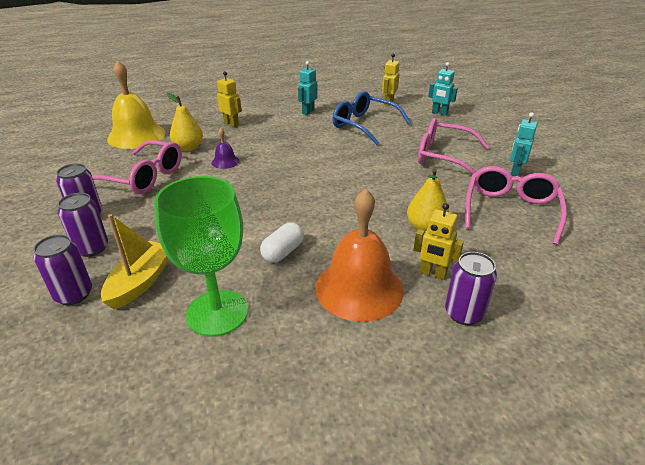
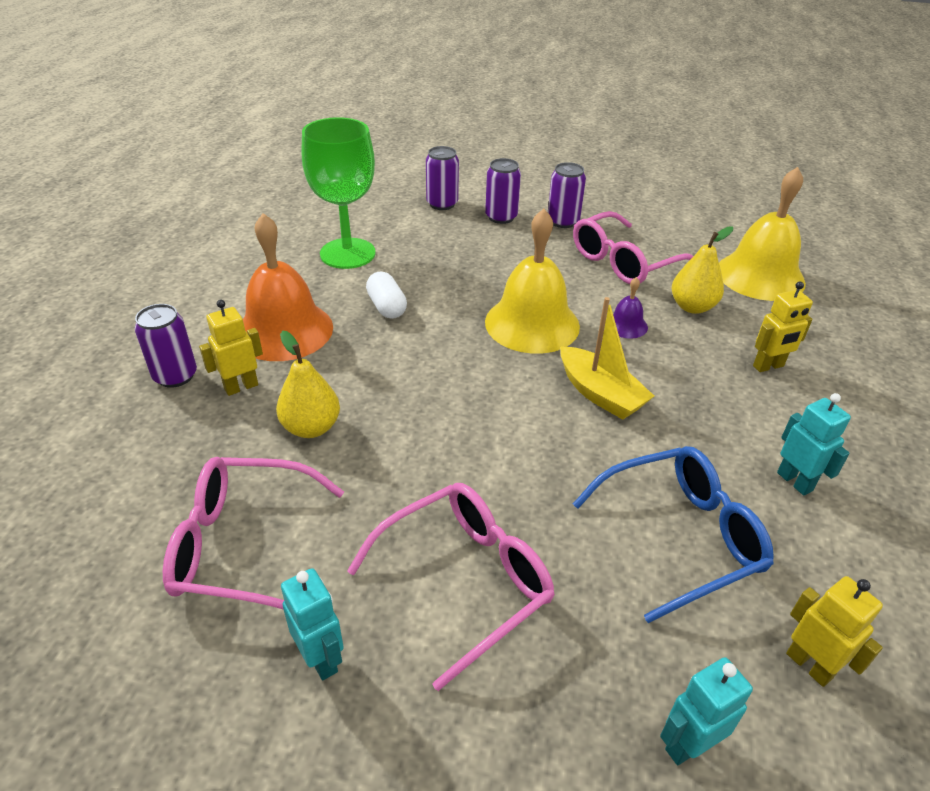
camera: 120 degrees right, 5 degrees up
yellow boat [101,214,169,310] -> yellow boat moved to [560,297,654,420]
pink glasses [465,166,567,245] -> pink glasses turned 135 degrees clockwise [163,457,344,609]
none -> yellow bell [485,209,580,354]

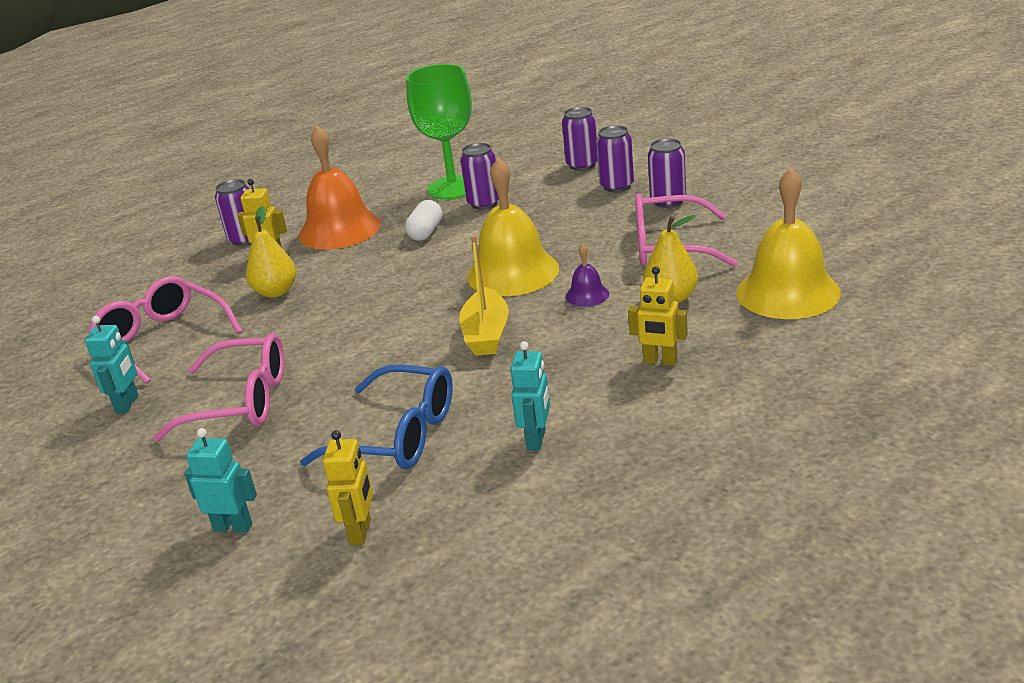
camera: 45 degrees right, 10 degrees down
none -> purple can [460,143,499,210]

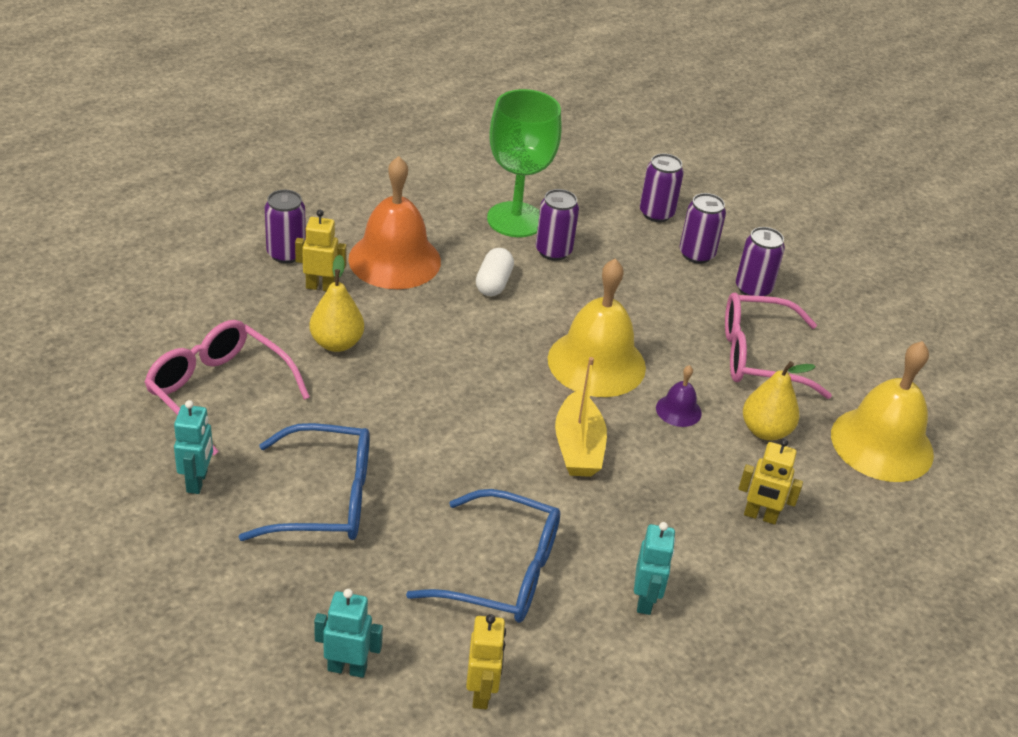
camera: 10 degrees left, 10 degrees up
pink glasses [153,333,284,442] -> blue glasses [239,423,369,541]

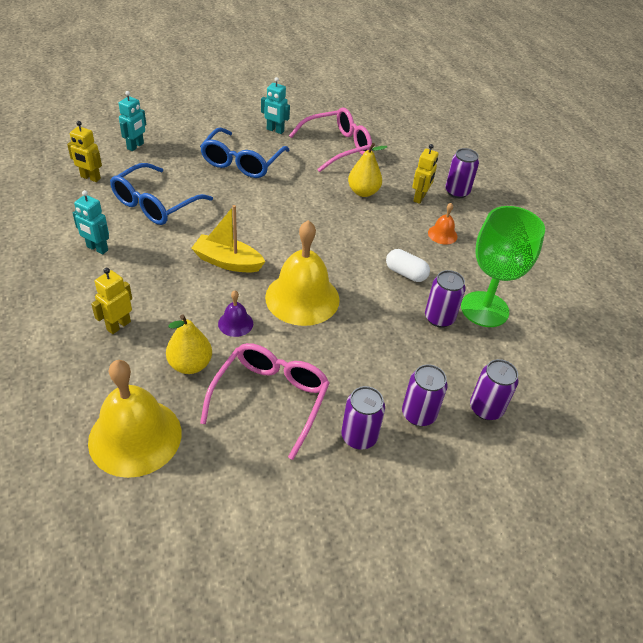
camera: 110 degrees right, 5 degrees up
orange bell [348,156,441,289] -> orange bell [428,203,457,244], size x0.45

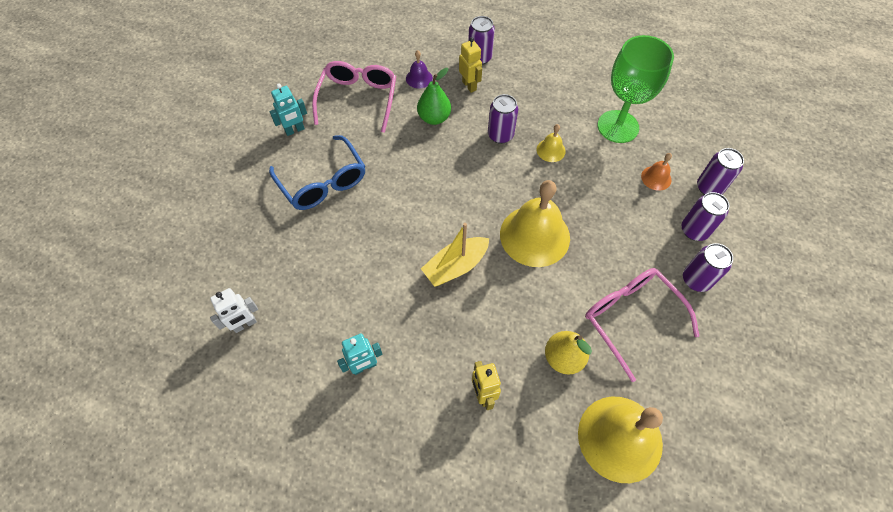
camera: 50 degrees left, 15 degrees up
yellow robot [67,121,102,182] -> white robot [210,288,258,333]
blue glasses [110,163,213,225] -> none
turquoise robot [119,91,146,151] -> none
purple bell [218,290,253,337] -> purple bell moved to [406,50,433,89]
yellow pear [348,143,387,197] -> green pear [417,68,451,125]
white capsule [386,249,430,282] -> yellow bell [537,124,566,162]
purple can [425,270,466,328] -> purple can moved to [488,94,518,144]
orange bell [428,203,457,244] -> orange bell moved to [641,153,672,191]

